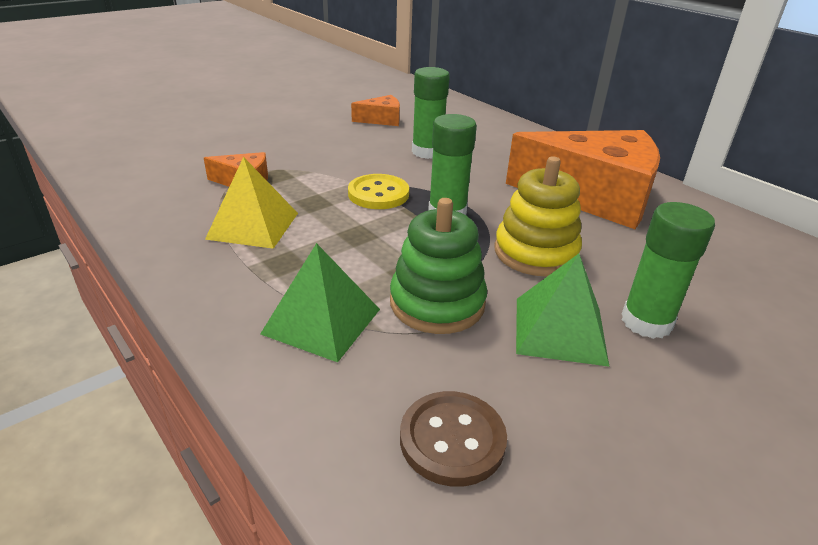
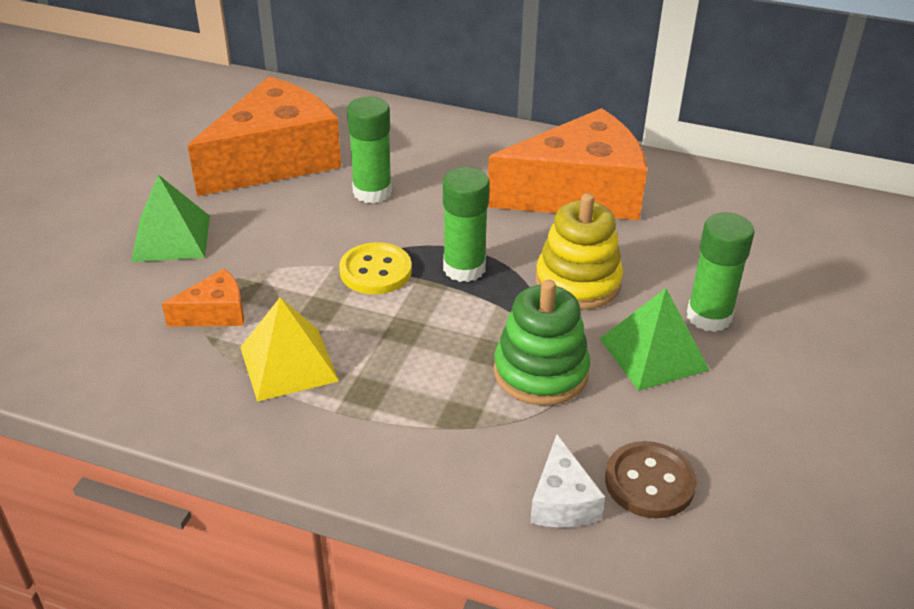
camera: 30 degrees left, 5 degrees up
green pyramid [260,243,380,362] -> green pyramid moved to [131,175,210,262]
orange cheese [351,95,400,126] -> orange cheese [188,76,341,196], size x2.30
none -> white cheese [530,434,605,528]

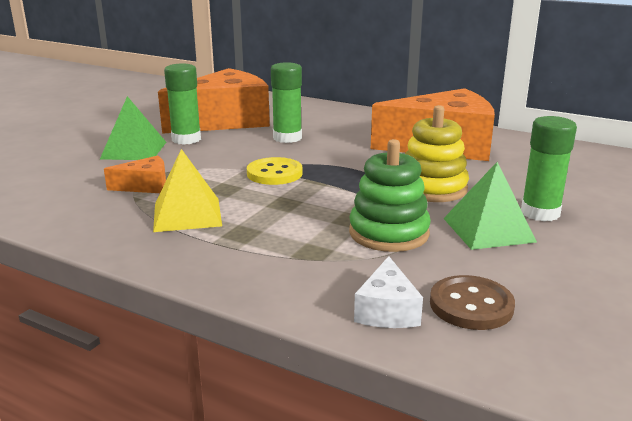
camera: 10 degrees right, 15 degrees down
green glue stick [443,167,490,282] -> green glue stick moved to [164,64,201,145]

